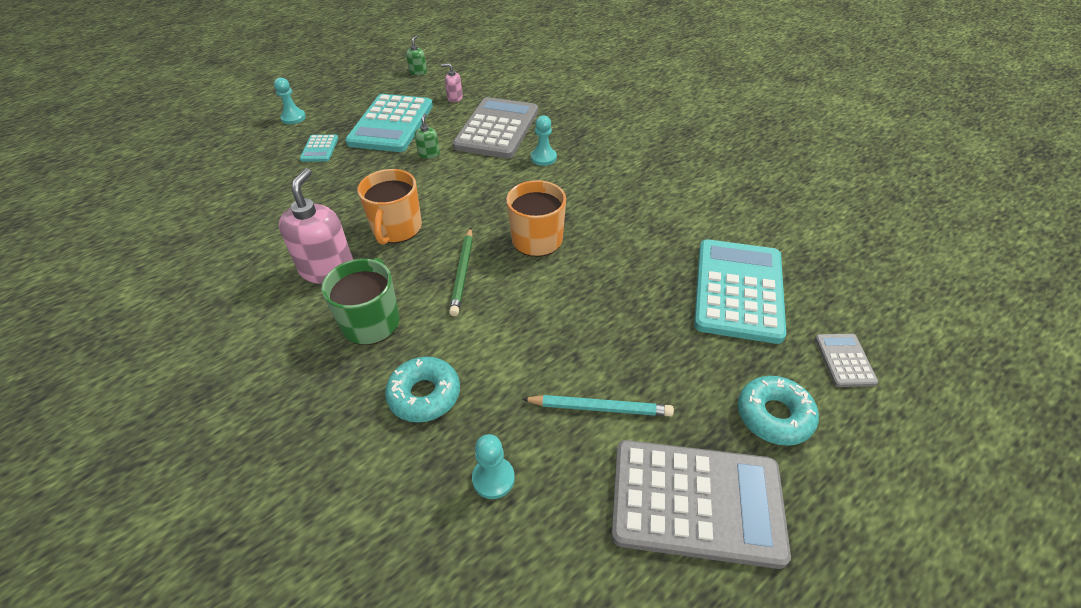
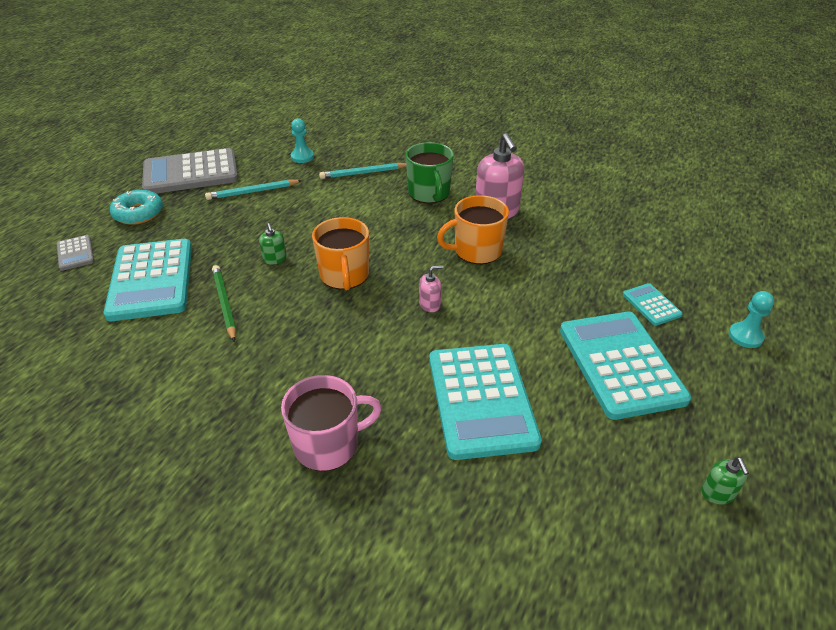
camera: 155 degrees right, 5 degrees down
orange mug [357,169,422,245] -> orange mug turned 90 degrees counterclockwise [437,195,509,264]
turquoise donut [385,357,460,422] -> turquoise pencil [319,163,406,179]
green soap dispenser [415,113,440,159] -> green soap dispenser moved to [259,223,287,264]
pink soap dispenser [441,63,463,102] -> pink soap dispenser moved to [419,265,443,312]
green pencil [449,227,473,316] -> green pencil moved to [212,265,236,342]
grey calculator [453,97,538,158] -> turquoise calculator [429,344,542,460]
turquoise pawn [531,115,557,166] -> none
none -> pink mug [281,375,382,471]

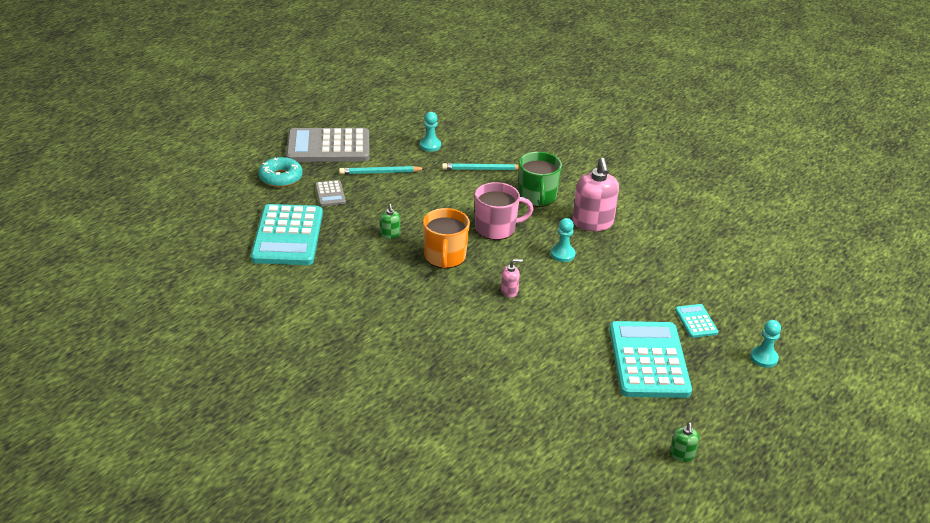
camera: 10 degrees right, 5 degrees down
grey calculator [56,235,94,271] -> grey calculator moved to [315,180,346,206]
green pencil [212,265,236,342] -> none
pink mug [281,375,382,471] -> pink mug moved to [475,182,534,240]
turquoise calculator [429,344,542,460] -> none
orange mug [437,195,509,264] -> turquoise pawn [551,218,575,262]

